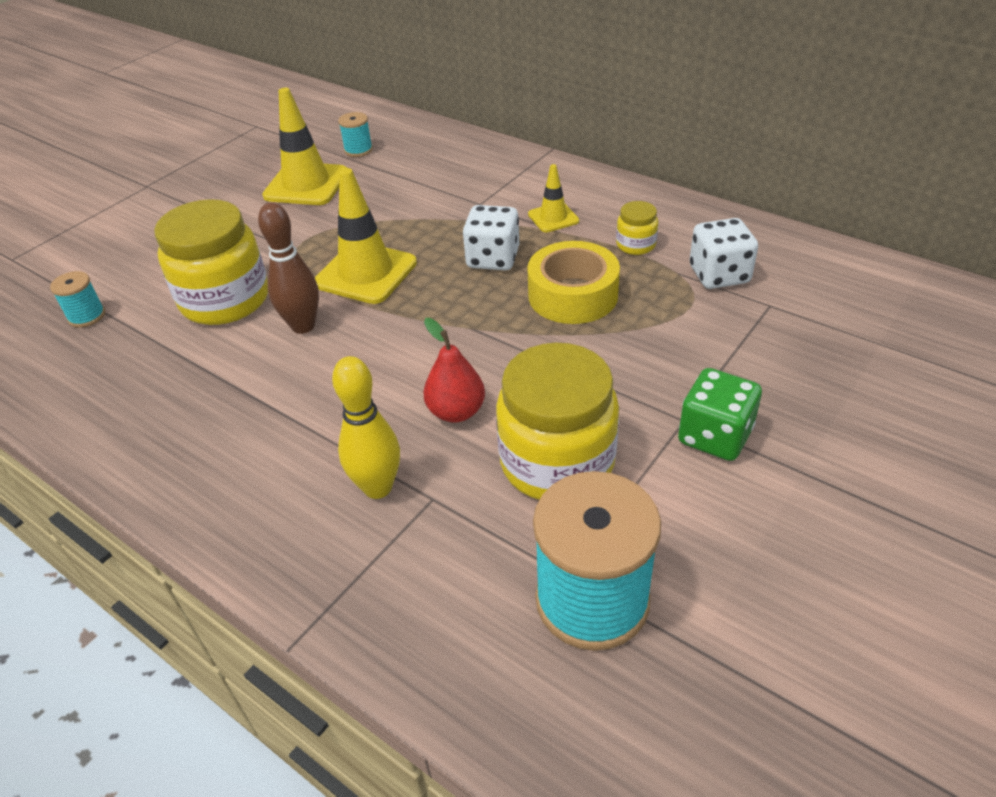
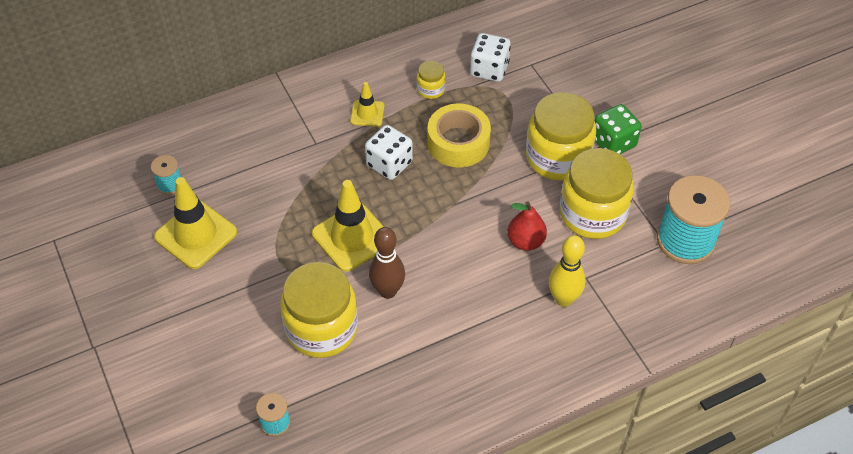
camera: 65 degrees left, 10 degrees up
none -> yellow jar [526,92,596,181]

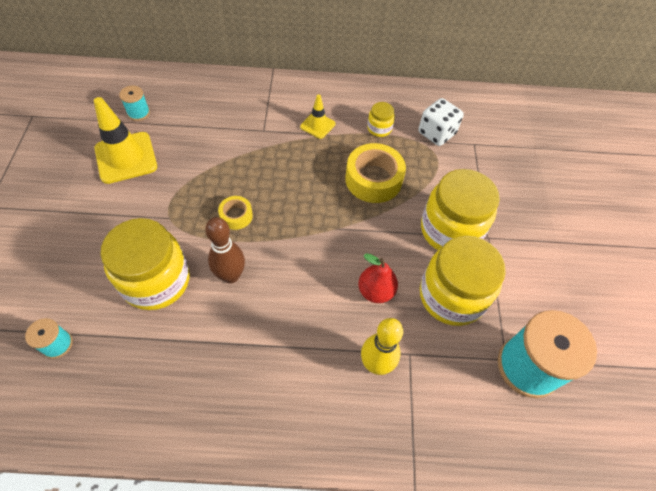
camera: 25 degrees right, 5 degrees up
yellow traffic cone [312,180,384,272] -> yellow tape [218,196,253,230]
white dice [365,125,413,180] -> none
green dice [595,104,642,154] -> none

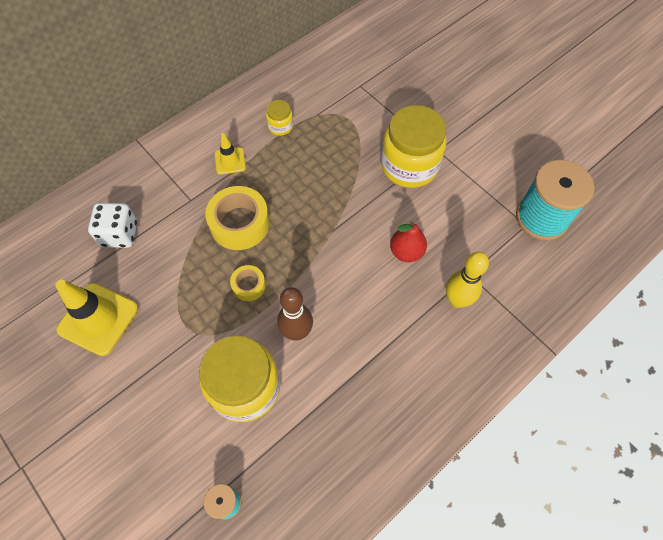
camera: 40 degrees left, 5 degrees up
turquoise spool [119,86,150,121] -> none
yellow tape [345,143,406,203] -> yellow tape moved to [205,186,270,250]
white dice [419,98,464,146] -> white dice moved to [88,203,137,248]
yellow jar [420,236,506,326] -> none

